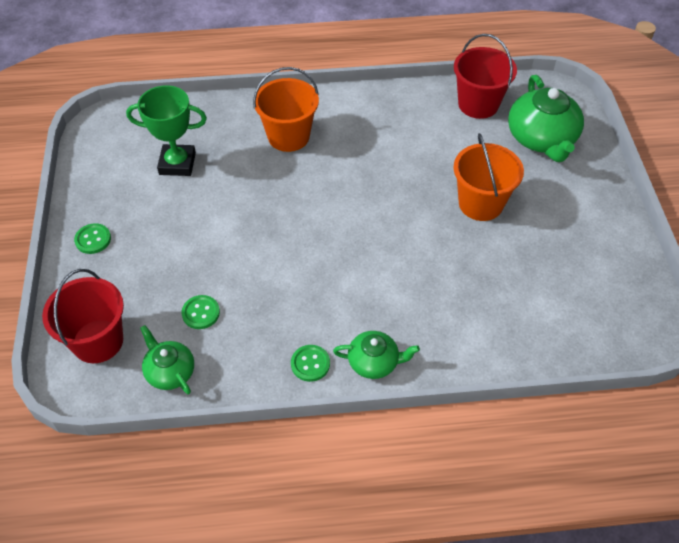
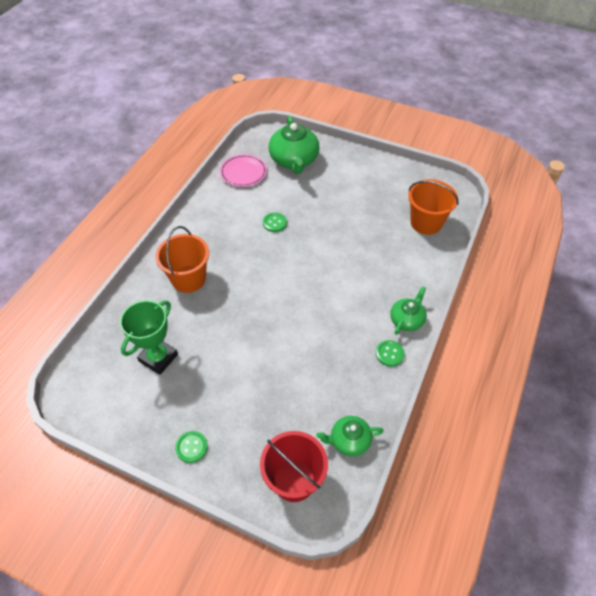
camera: 60 degrees left, 0 degrees up
green button [181,295,220,329] -> green button moved to [263,212,287,232]
orange bucket [453,133,524,221] -> orange bucket moved to [408,179,459,235]
red bucket [454,34,517,119] -> pink plate [220,154,267,187]
green teapot [508,75,584,162] -> green teapot turned 60 degrees clockwise [269,116,319,174]

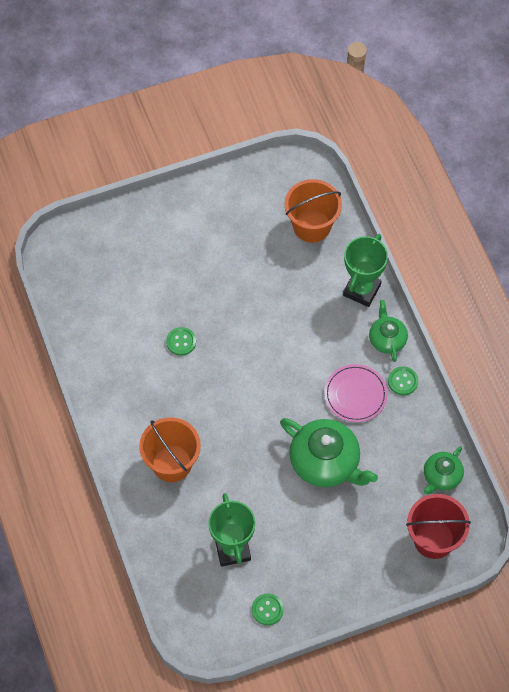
camera: 45 degrees left, 10 degrees up
green button [175,431,208,463] -> green button moved to [252,593,284,625]
pink plate [220,154,267,187] -> pink plate moved to [324,364,388,422]
green teapot [269,116,319,174] -> green teapot moved to [280,418,378,487]
none -> green trophy [343,234,388,307]

